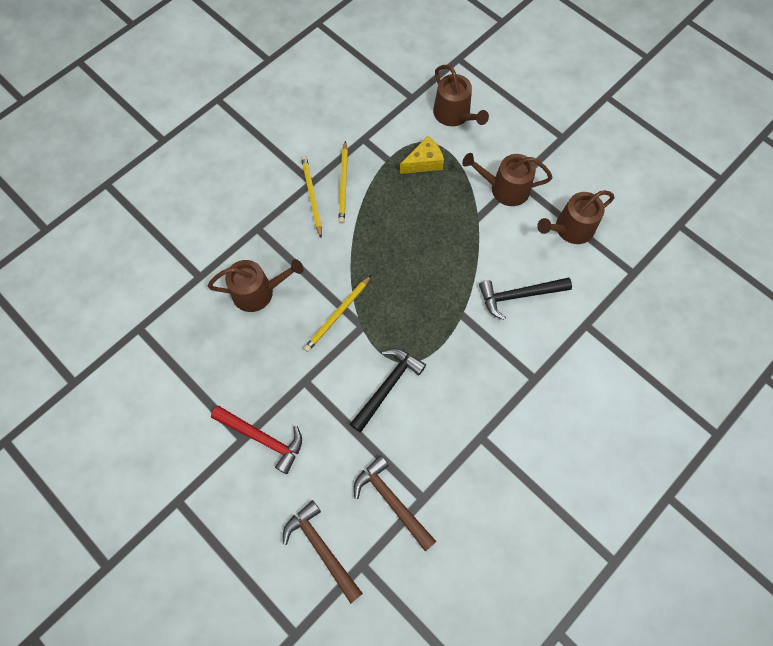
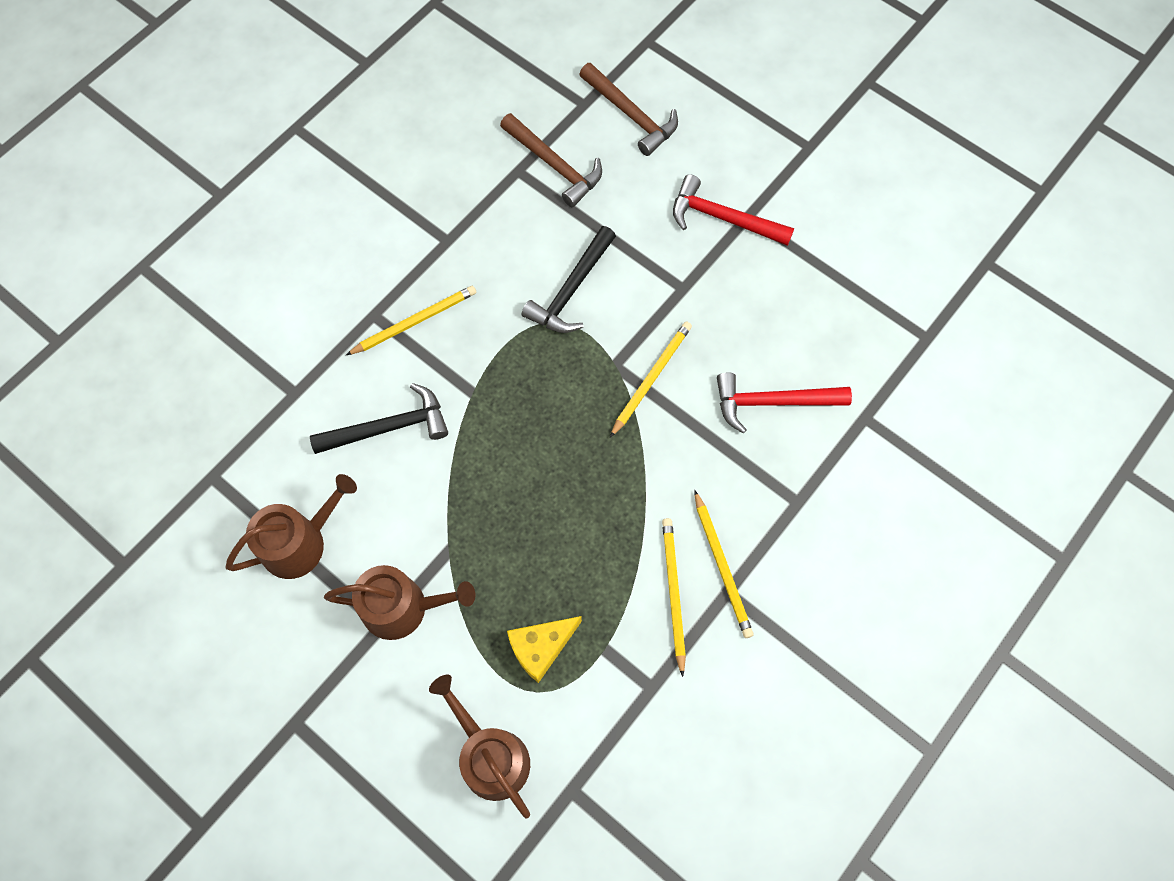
camera: 175 degrees right, 0 degrees up
brown watering can [208,259,304,312] -> red hammer [717,372,852,433]
none -> yellow pencil [346,286,476,355]

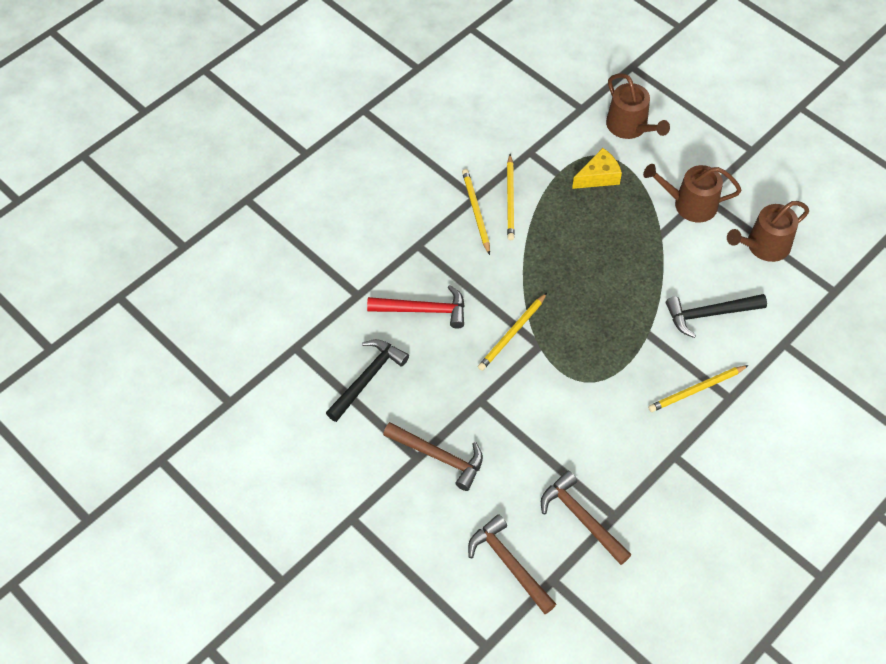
camera: 175 degrees left, 10 degrees down
black hammer [522,226,616,333] -> black hammer moved to [326,339,409,422]
red hammer [673,174,794,246] -> brown hammer [383,422,483,491]

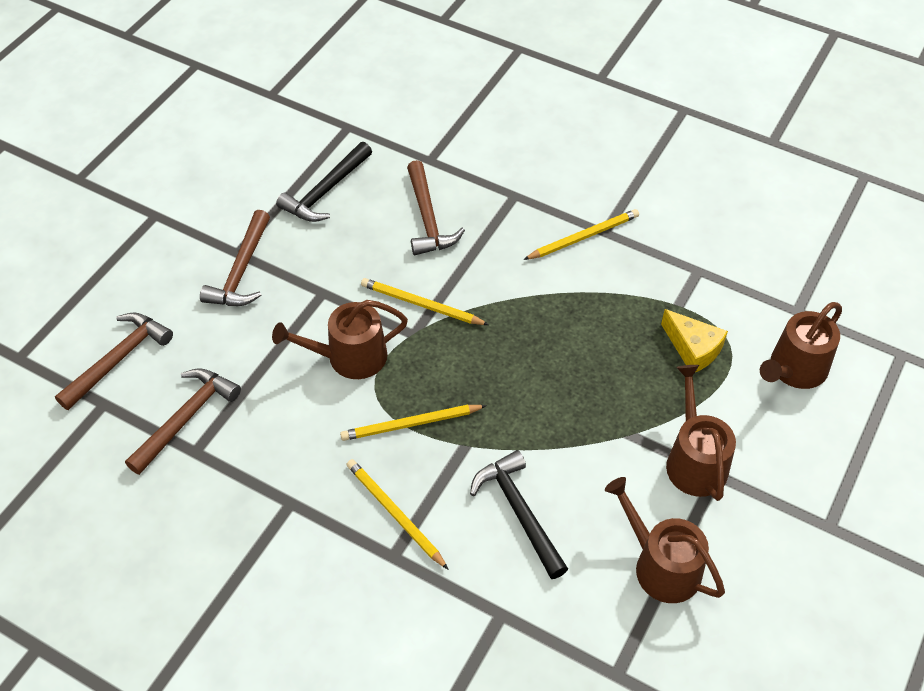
camera: 75 degrees right, 5 degrees down
black hammer [326,339,409,422] -> black hammer turned 105 degrees clockwise [276,142,372,222]
red hammer [367,285,465,329] -> brown hammer [407,160,465,255]
yellow pencil [507,154,515,240] -> yellow pencil moved to [340,405,487,441]
none -> brown watering can [272,300,408,379]

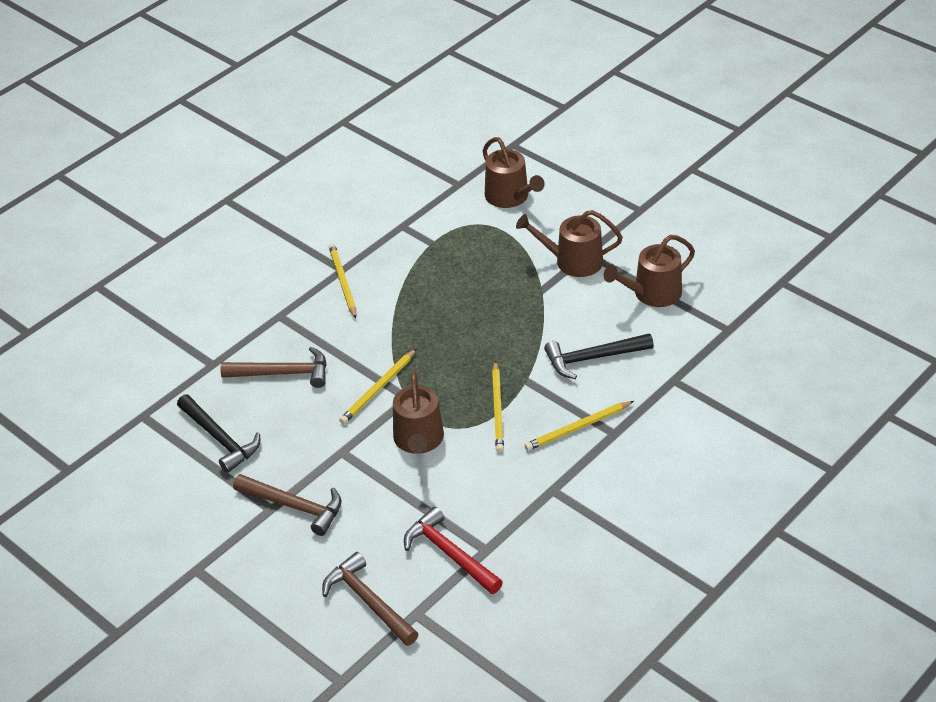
camera: 75 degrees left, 10 degrees down
brown hammer [125,368,241,475] -> red hammer [404,507,503,594]
yellow cheese [661,309,728,372] -> none

